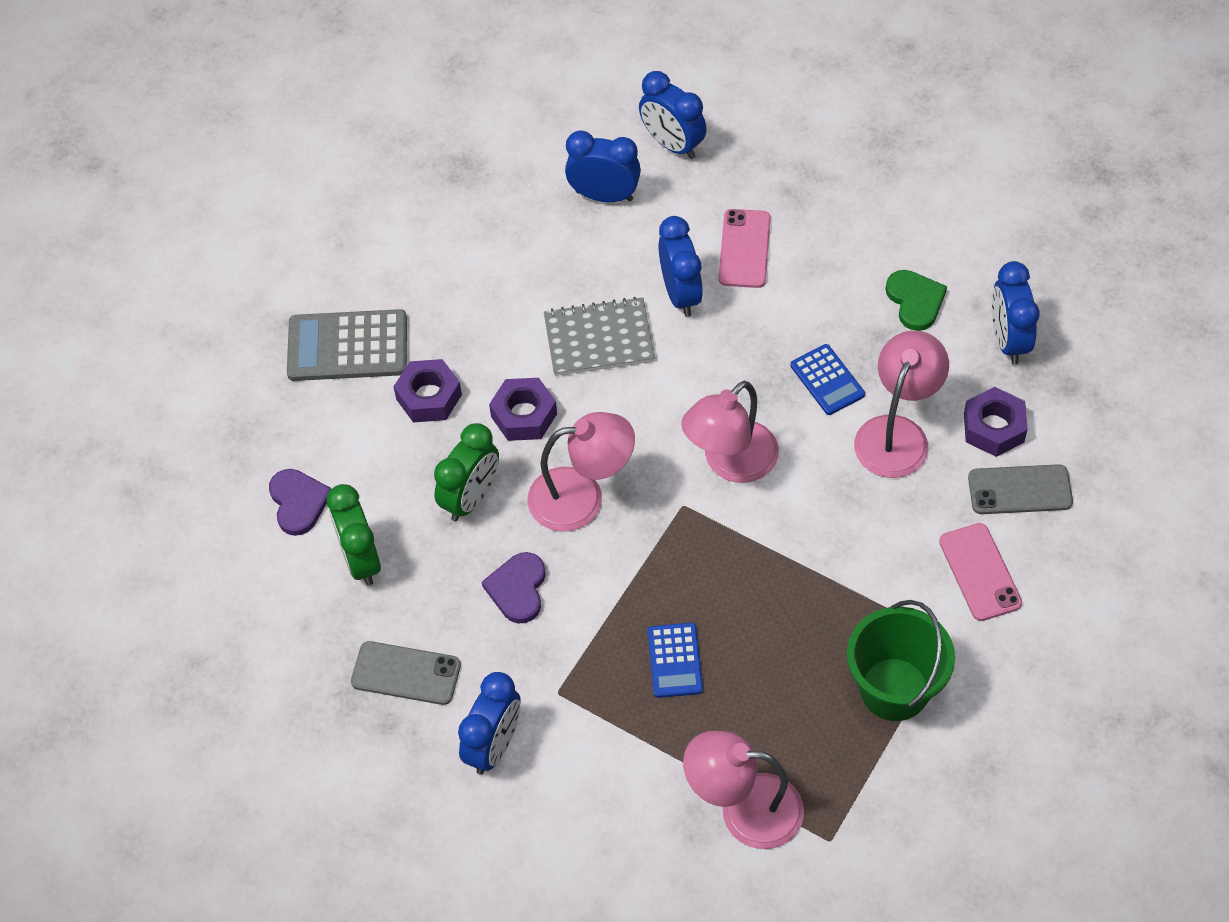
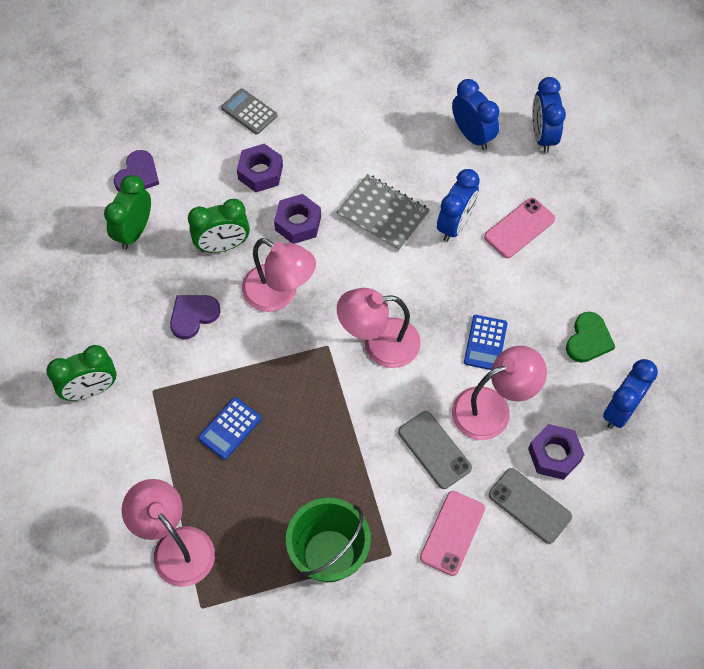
camera: 40 degrees right, 5 degrees up
grey calculator [287,309,407,381] -> grey calculator [221,88,277,134], size x0.60
grey phone [351,641,461,705] -> grey phone moved to [398,411,472,489]
blue clock [458,672,521,775] -> green clock [46,345,117,401]

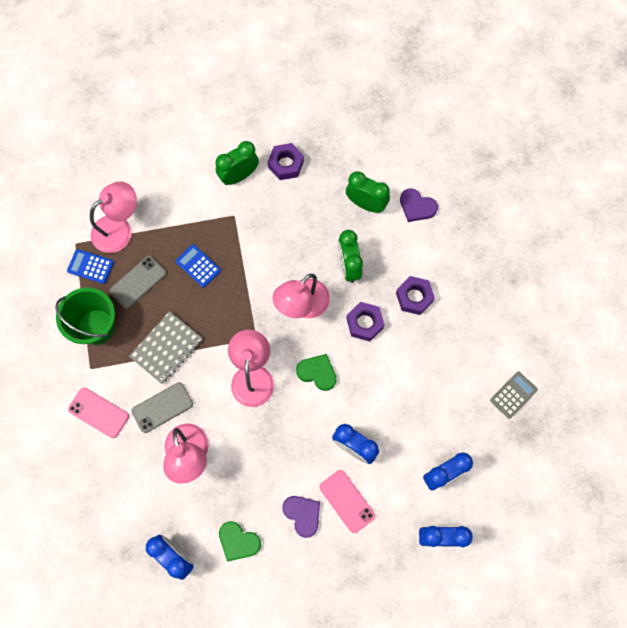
camera: 95 degrees right, 10 degrees up
green clock [46,345,117,401] -> green clock turned 75 degrees clockwise [216,141,259,185]
purple heart [170,295,221,339] -> purple heart moved to [282,496,320,538]
grey calculator [221,88,277,134] -> grey calculator moved to [490,371,538,419]
grey notebook [336,174,430,251] -> grey notebook moved to [129,311,202,384]
blue calculator [464,315,507,370] -> blue calculator moved to [67,249,114,284]
grey phone [489,468,572,544] -> grey phone moved to [109,256,166,309]
purple nut [528,424,585,480] -> purple nut moved to [268,143,304,180]
none -> green heart [296,354,337,391]

